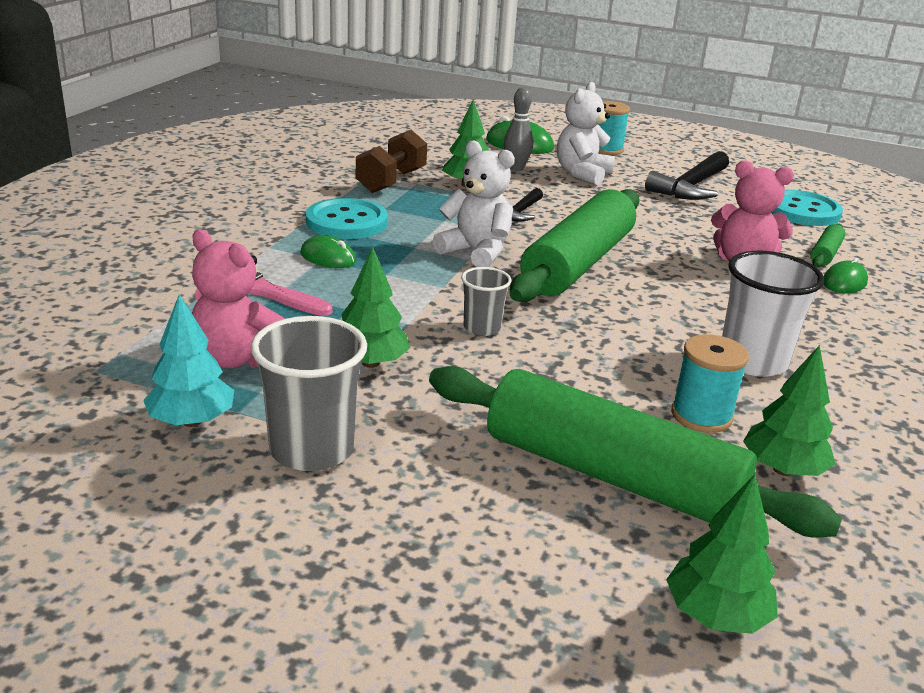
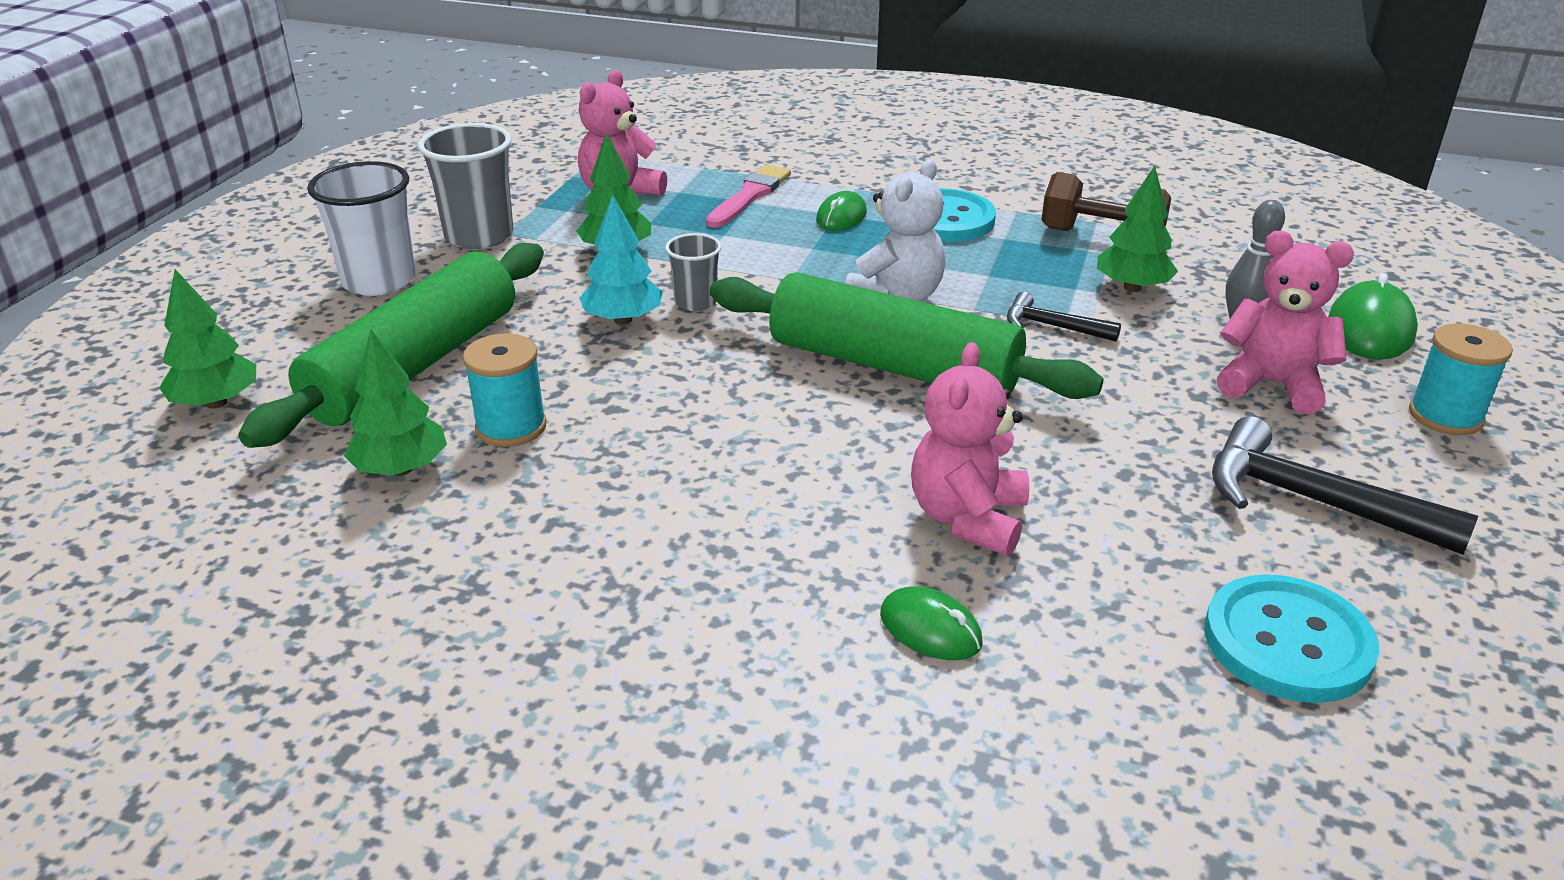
camera: 90 degrees right, 5 degrees up
turquoise tree [143,294,234,427] -> turquoise tree moved to [579,195,662,325]
white teddy bear [557,82,615,185] -> pink teddy bear [1217,231,1354,414]
white cup [722,251,824,377] -> white cup moved to [307,161,416,296]
green rolling pin [811,224,845,267] -> none

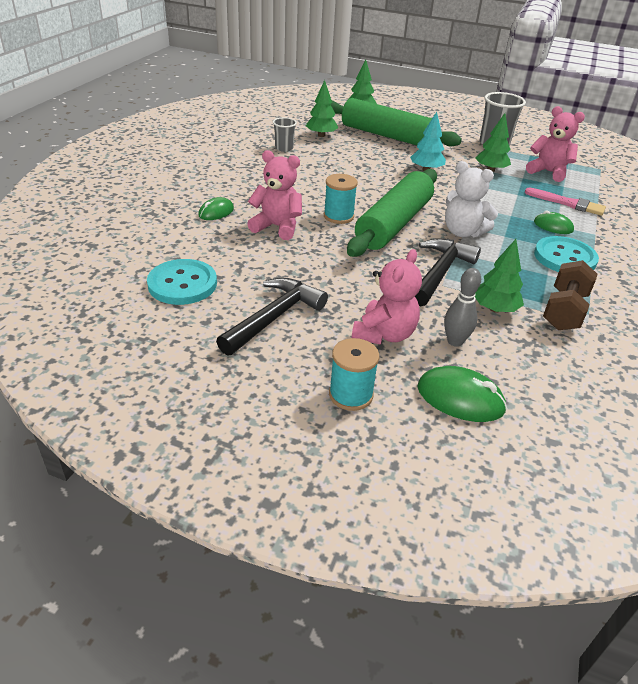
camera: 90 degrees right, 5 degrees up
white cup [307,161,416,296] -> none
turquoise spool [463,333,547,447] -> turquoise spool moved to [324,174,358,224]
grey cup [665,233,722,311] -> grey cup moved to [273,117,297,152]
black hammer [1007,291,1121,342] -> black hammer [415,238,481,306], size x1.77

